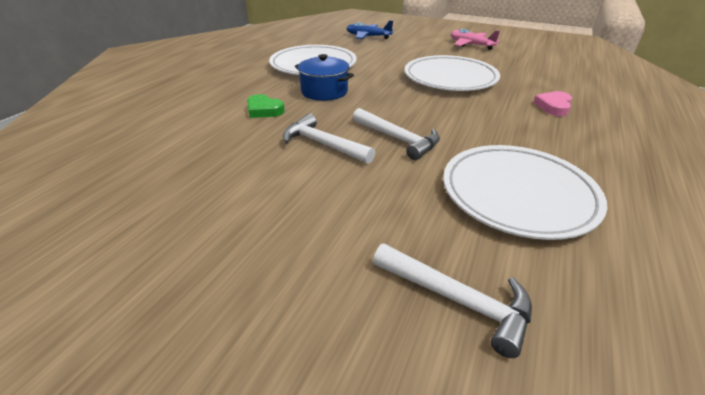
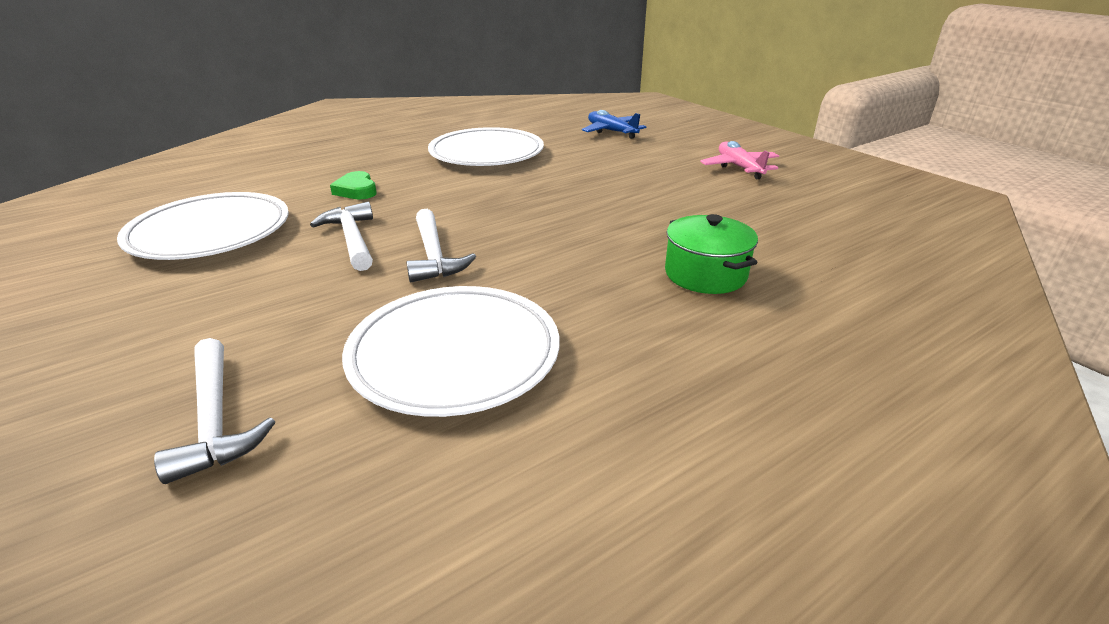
camera: 30 degrees right, 5 degrees down
blue pot [295,54,354,101] -> none
white plate [404,55,500,91] -> white plate moved to [117,192,289,260]
pink heart [533,91,572,116] -> green pot [665,214,758,294]

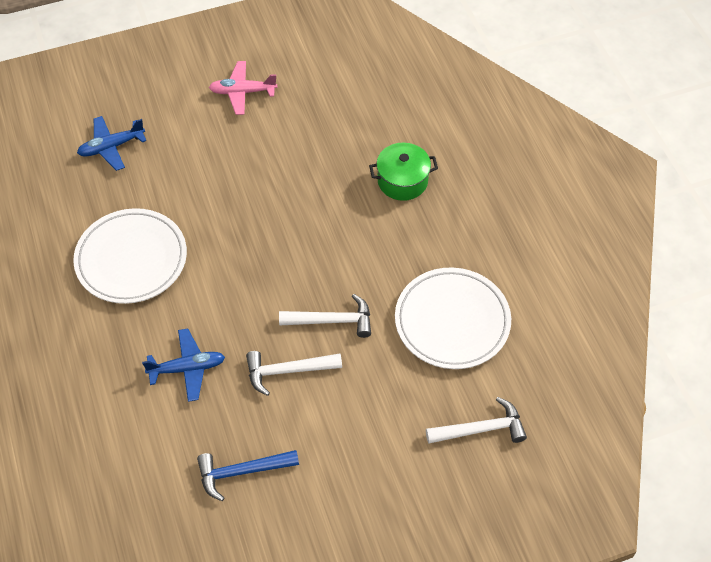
camera: 75 degrees left, 25 degrees up
white plate [117,192,289,260] -> blue hammer [197,450,299,501]
green heart [330,171,377,200] -> blue plane [142,328,225,402]

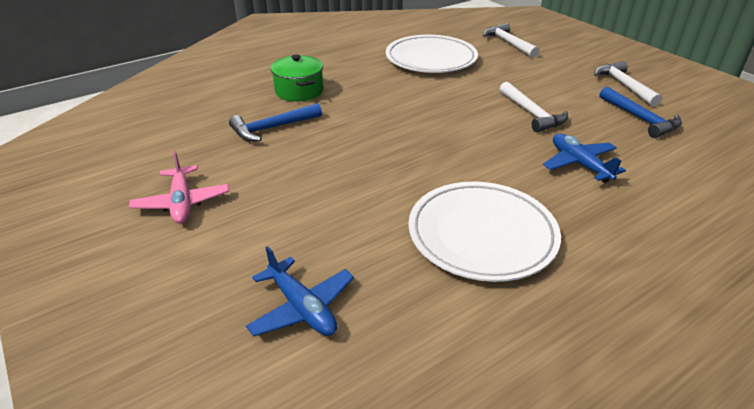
camera: 105 degrees left, 20 degrees down
white hammer [279,294,371,338] -> white hammer moved to [594,61,662,107]
none -> blue hammer [229,103,322,141]

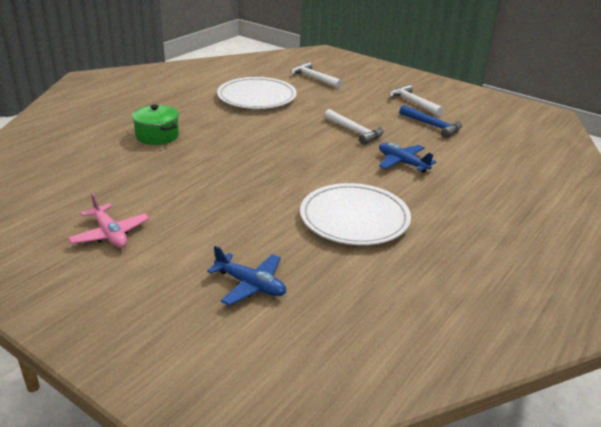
camera: 20 degrees left, 5 degrees down
blue hammer [229,103,322,141] -> none

